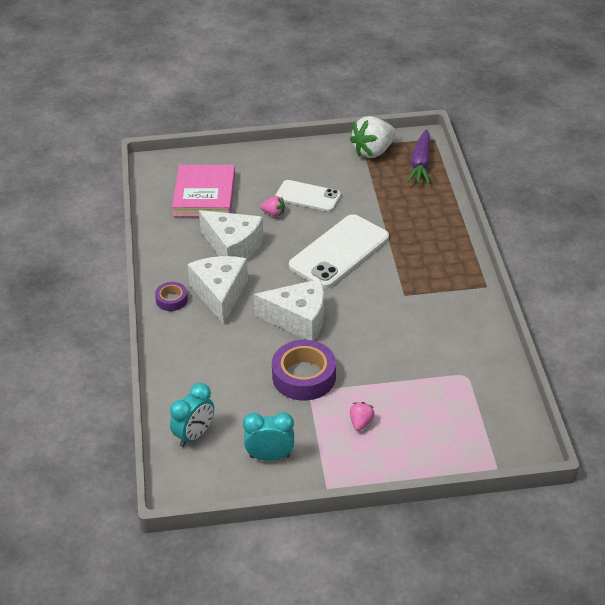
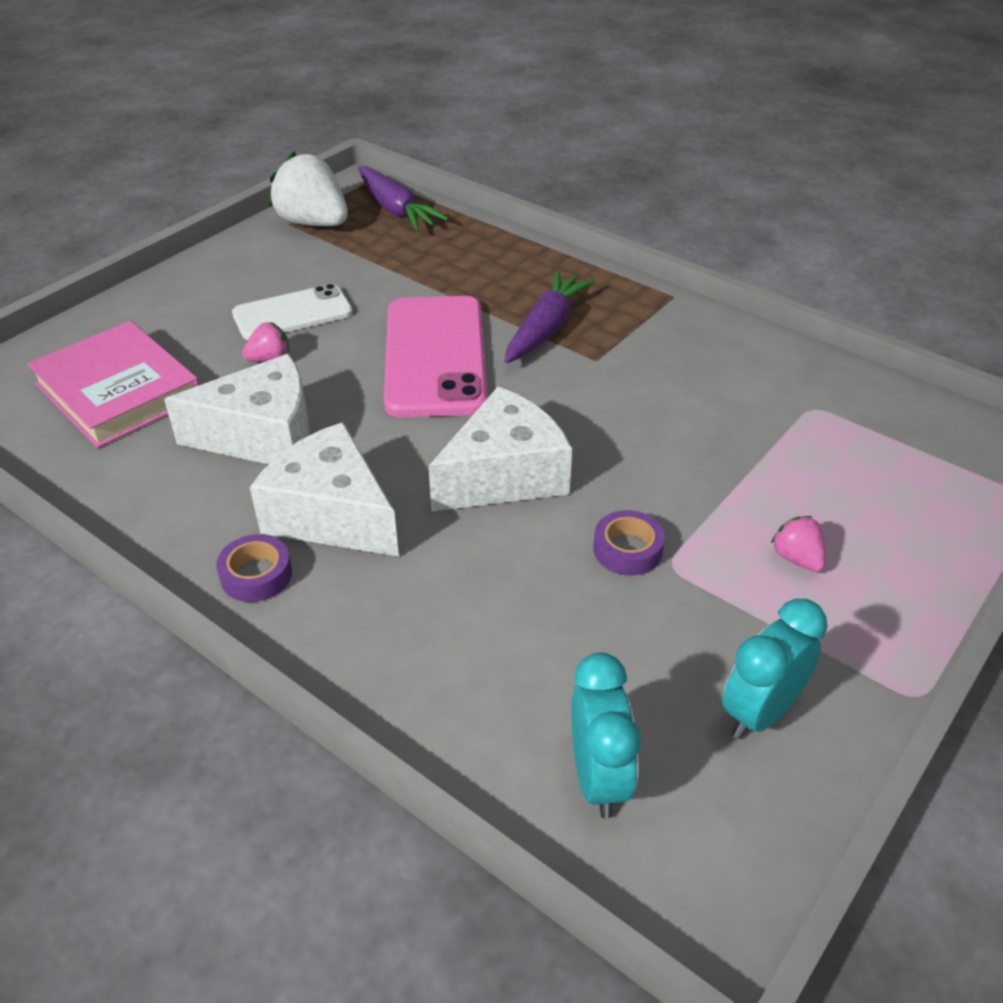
camera: 45 degrees left, 0 degrees up
purple tape [272,340,336,401] -> purple tape [594,510,665,576], size x0.53
white phone [289,214,389,289] -> pink phone [384,296,488,418]
white strawberry [350,116,396,158] -> white strawberry turned 120 degrees clockwise [269,151,348,226]
none -> purple carrot [505,270,595,363]

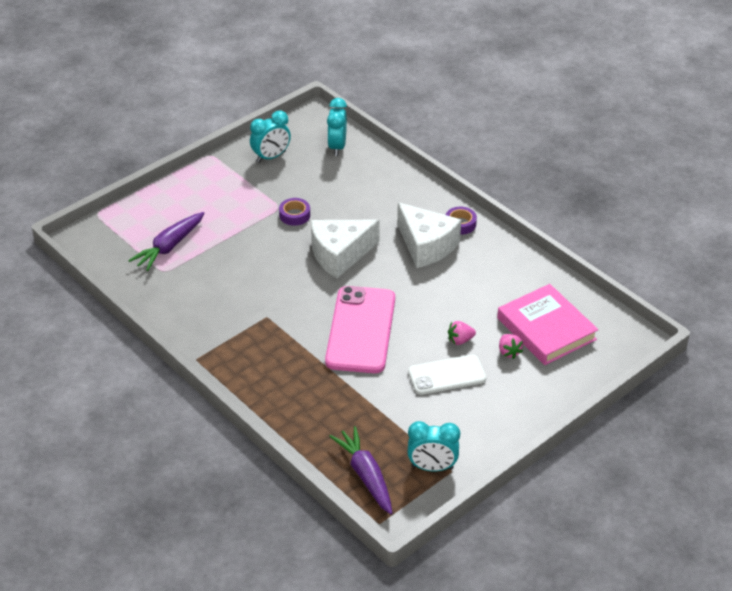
camera: 170 degrees left, 0 degrees up
white cheese [164,354,310,464] -> none
white strawberry [269,151,348,226] -> turquoise clock [408,421,460,471]
purple carrot [505,270,595,363] -> purple carrot moved to [128,212,204,271]
pink strawberry [770,516,826,572] -> pink strawberry moved to [499,334,523,359]

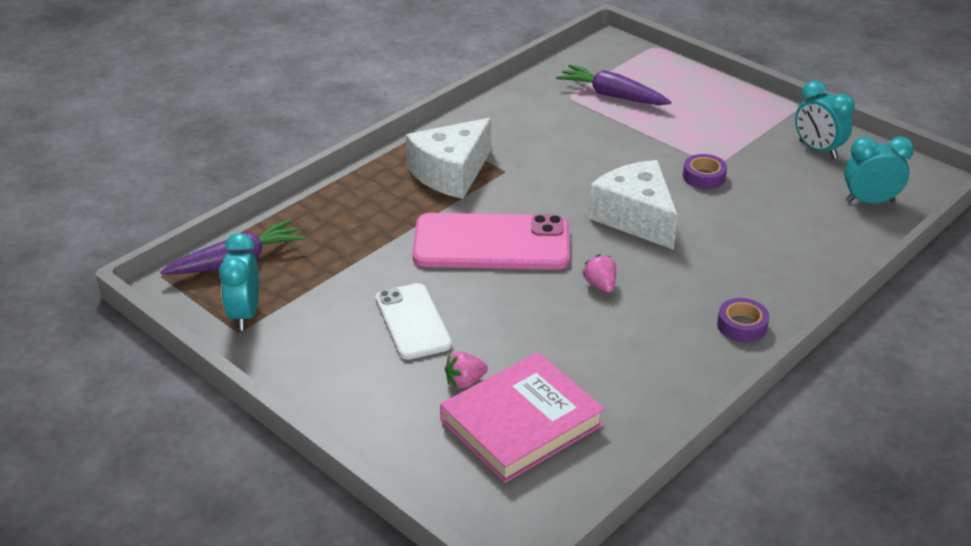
camera: 85 degrees right, 5 degrees down
white cheese [397,202,461,268] -> white cheese moved to [406,118,491,199]
pink strawberry [448,321,476,345] -> pink strawberry moved to [582,254,616,292]

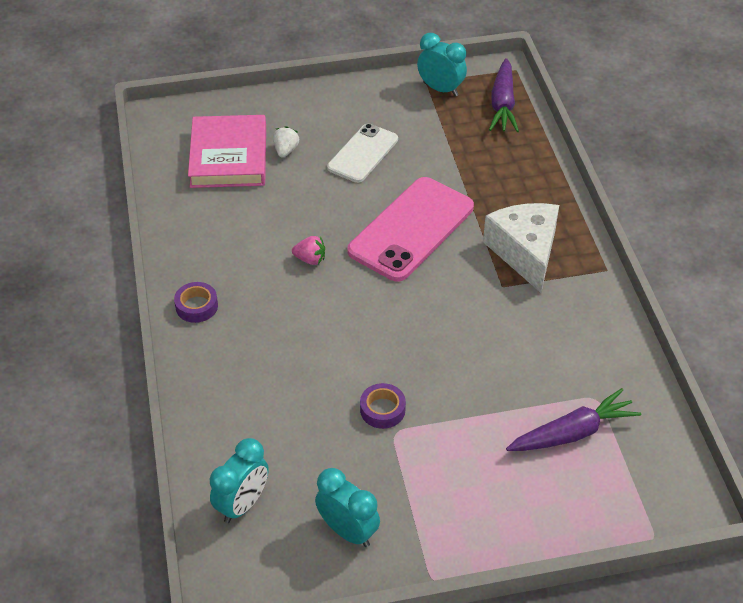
camera: 125 degrees right, 10 degrees up
white phone [375,283,452,360] -> white phone turned 75 degrees counterclockwise [327,123,398,183]
pink strawberry [445,351,488,389] -> white strawberry [273,126,299,157]
white cheese [588,160,678,250] -> none
turquoise clock [795,80,855,159] -> turquoise clock turned 45 degrees clockwise [315,468,380,547]

